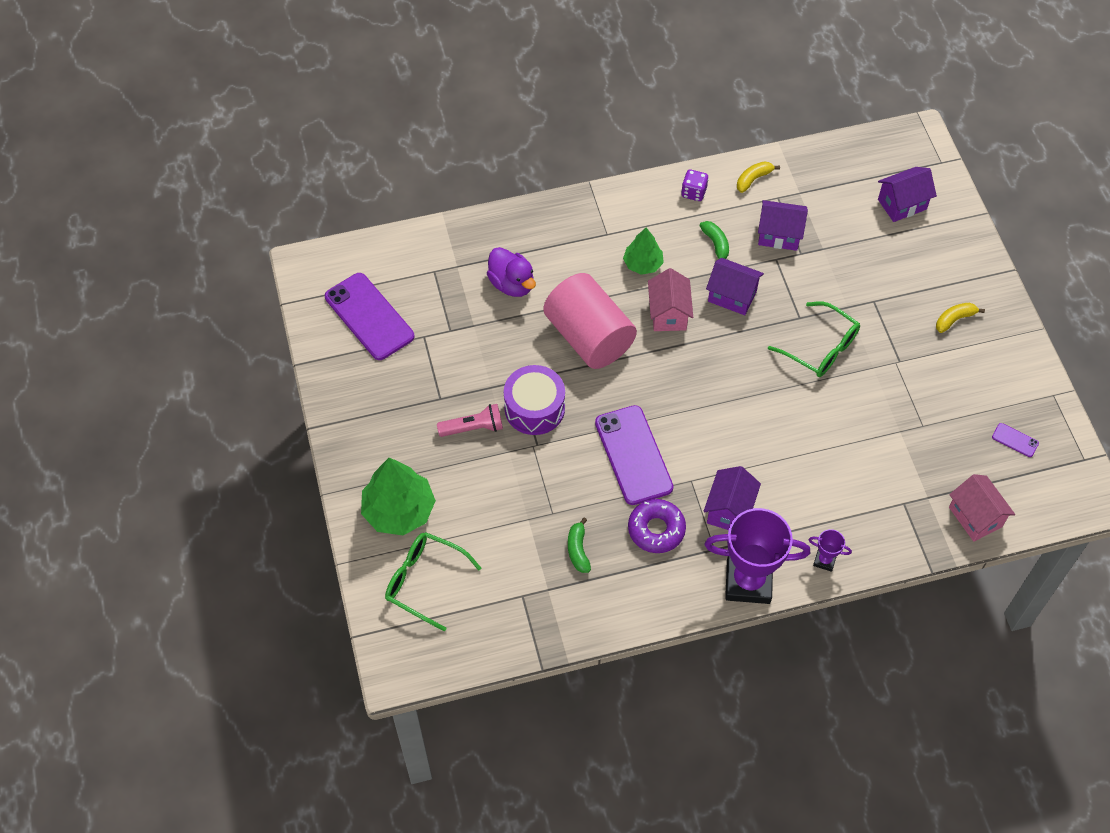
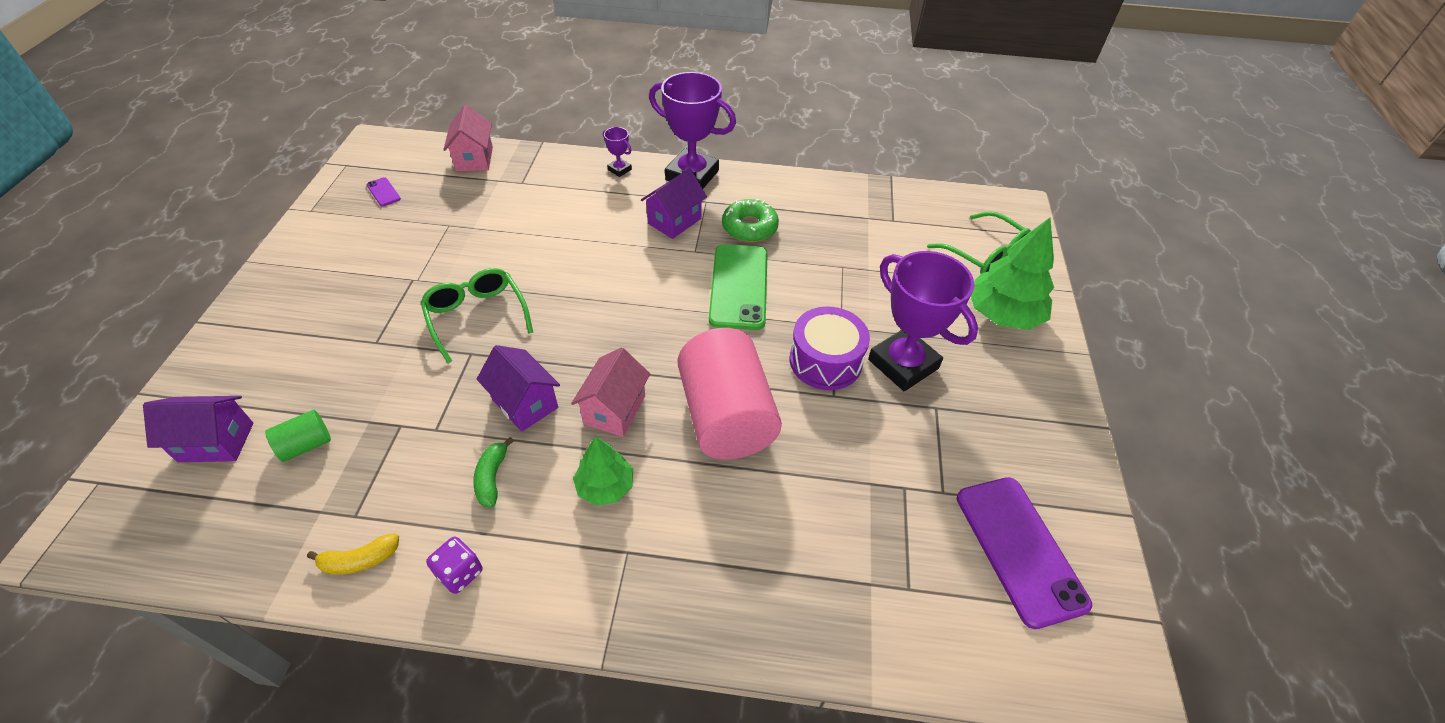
camera: 160 degrees left, 10 degrees down
pink flashlight [437,404,503,437] -> purple trophy [868,251,978,391]
purple duck [487,247,536,297] -> none
green banana [568,518,591,573] -> none
purple phone [595,405,673,505] -> green phone [709,244,768,330]
purple donut [628,499,686,553] -> green donut [722,199,779,242]
purple house [758,200,808,251] -> none
yellow banana [936,303,985,333] -> none
none -> green cylinder [265,410,331,462]

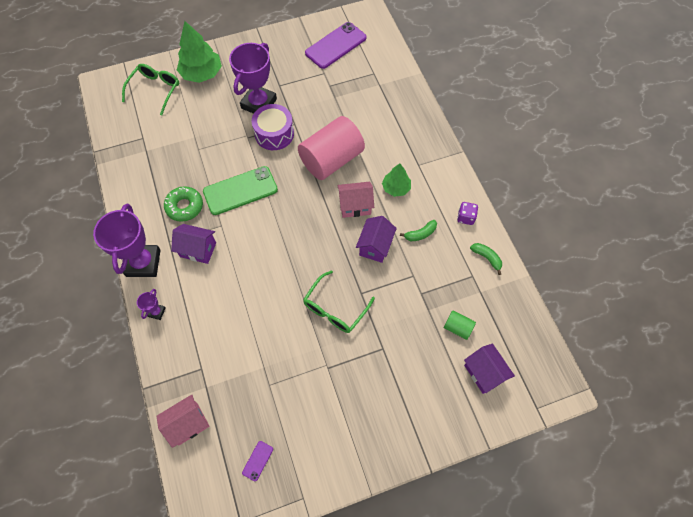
camera: 115 degrees left, 15 degrees up
yellow banana [307,533,399,575] -> green banana [470,243,502,275]

